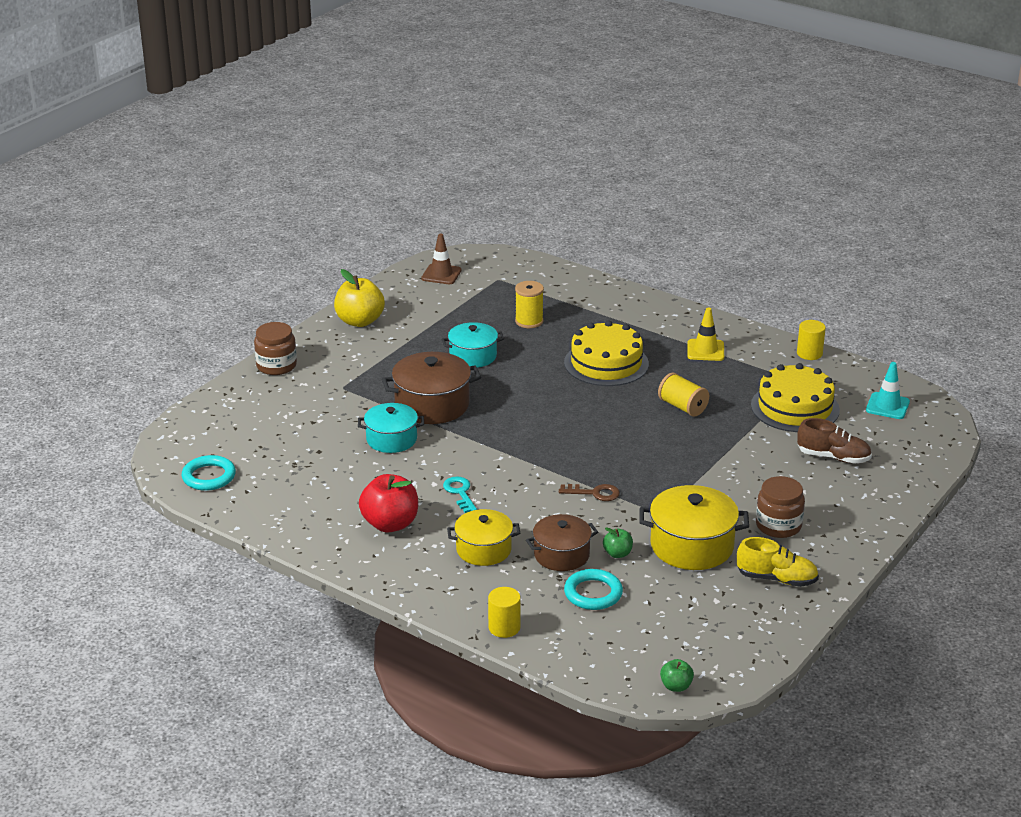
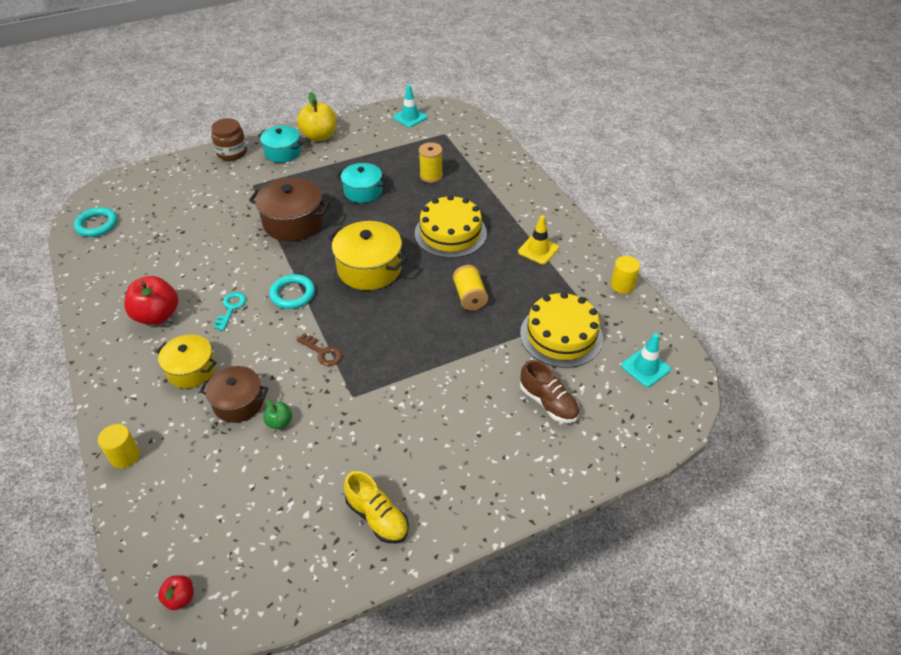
camera: 30 degrees right, 15 degrees up
turquoise pot [358,403,424,453] -> turquoise pot moved to [258,126,303,163]
brown traffic cone [421,234,461,284] -> turquoise traffic cone [393,85,428,127]
turquoise ring [564,569,623,610] -> turquoise ring moved to [269,274,315,309]
yellow pot [639,485,749,570] -> yellow pot moved to [328,221,407,290]
green apple [660,659,694,692] -> red apple [158,575,194,610]
brown jar [756,476,805,538] -> none

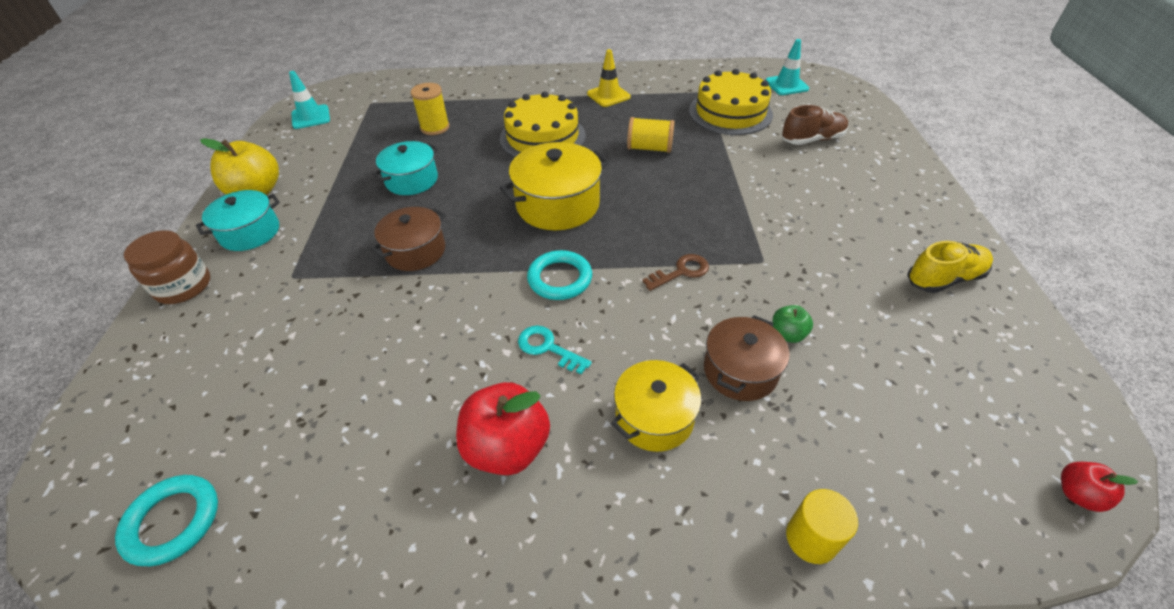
camera: 65 degrees left, 0 degrees up
brown pot [249,177,330,241] -> brown pot [371,207,446,271], size x0.66
yellow cylinder [611,256,640,294] -> none

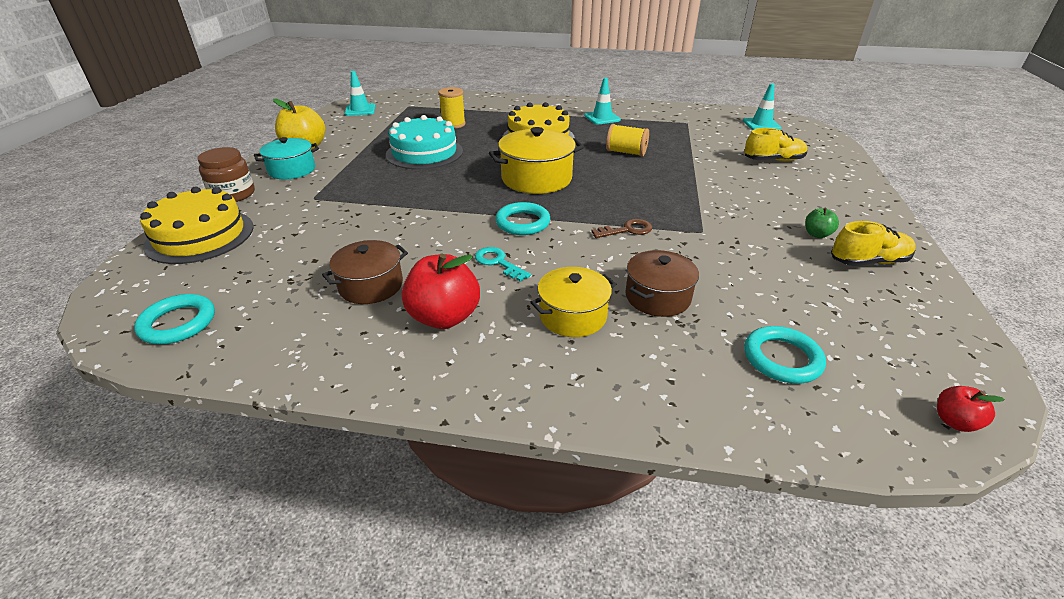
camera: 10 degrees right, 10 degrees down
brown pot [371,207,446,271] -> brown pot moved to [322,240,408,304]
turquoise pot [373,141,438,195] -> turquoise cake [386,115,463,169]
yellow traffic cone [587,49,631,107] -> turquoise traffic cone [584,78,621,125]
yellow cake [689,69,773,135] -> yellow cake moved to [140,187,254,264]
green apple [772,305,813,343] -> green apple moved to [805,207,839,238]
brown shoe [782,105,849,145] -> yellow shoe [744,128,807,161]
yellow cylinder [786,489,858,564] -> none
none -> turquoise ring [744,326,826,384]

